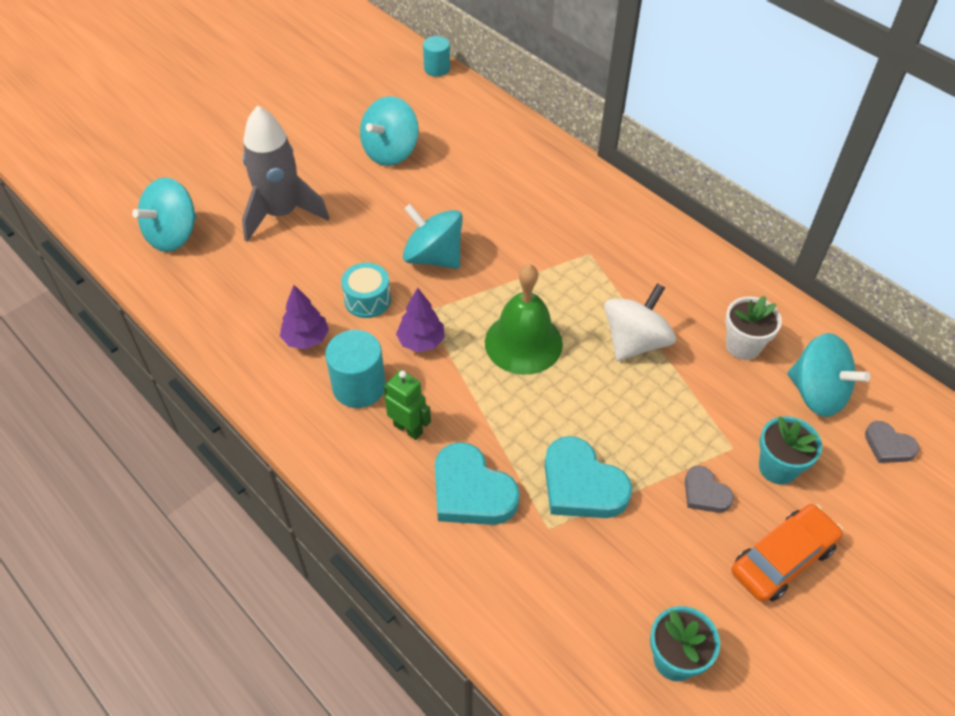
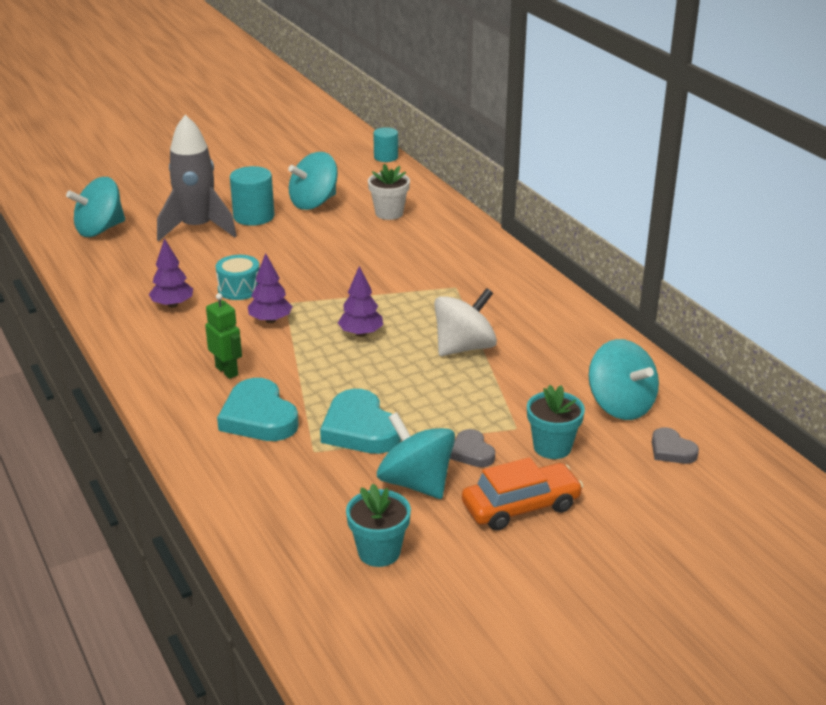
camera: 15 degrees right, 20 degrees down
turquoise cylinder [325,330,386,408] -> turquoise cylinder moved to [230,166,275,226]
turquoise spinning top [403,204,463,269] -> turquoise spinning top moved to [377,412,455,499]
green bell [485,264,563,375] -> purple tree [338,266,383,337]
white flower pot [725,296,782,360] -> white flower pot moved to [368,164,410,220]

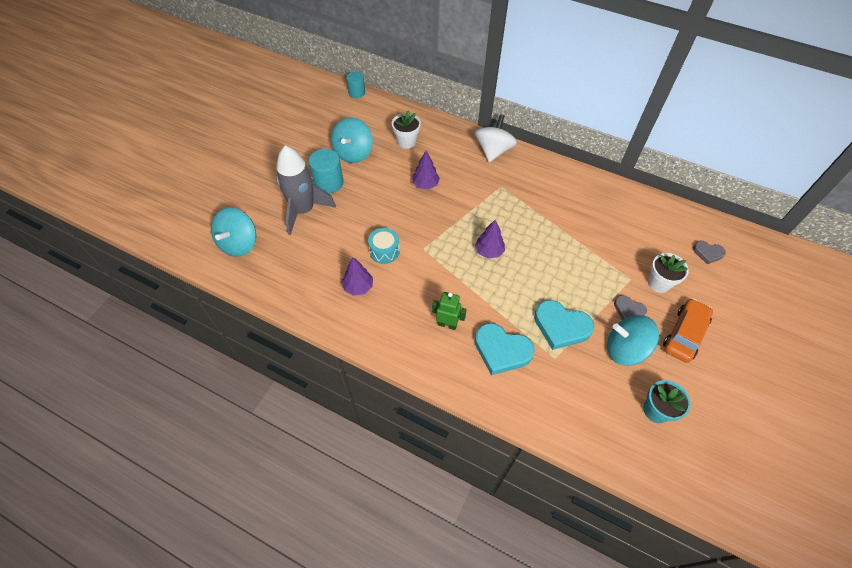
camera: 35 degrees left, 25 degrees up
purple tree [248,253,293,323] -> purple tree moved to [412,151,440,189]
white spinning top [434,288,497,356] -> white spinning top moved to [475,114,517,162]
turquoise flower pot [527,385,585,459] -> white flower pot [648,253,689,293]
turquoise spinning top [589,339,659,420] -> none

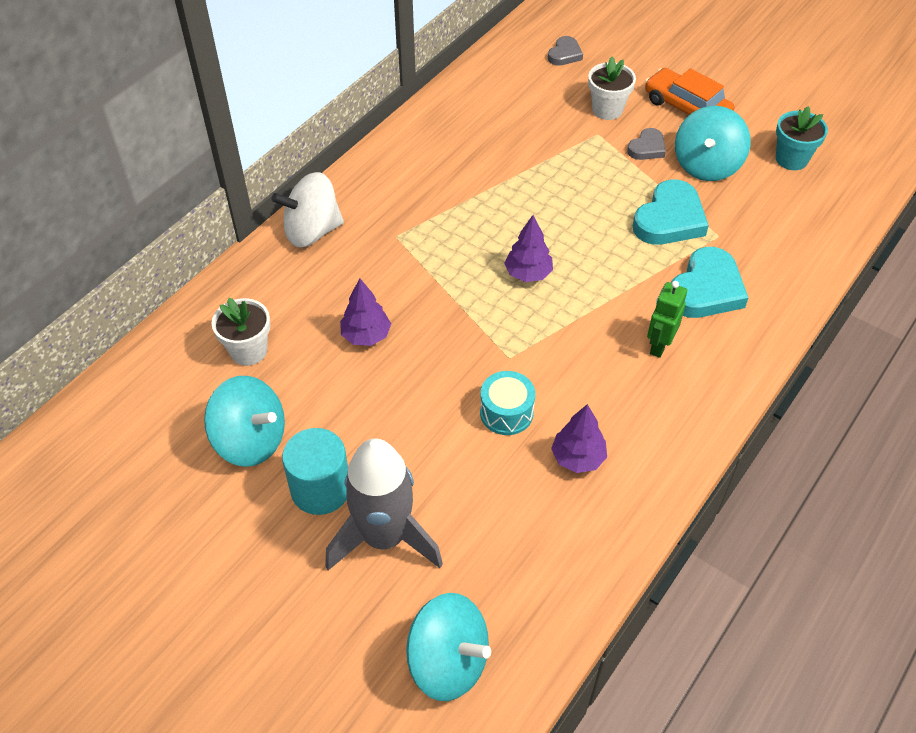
camera: 80 degrees left, 5 degrees down
turquoise cylinder [346,72,365,98] -> none
white spinning top [475,114,517,162] -> white spinning top turned 45 degrees counterclockwise [271,172,344,247]

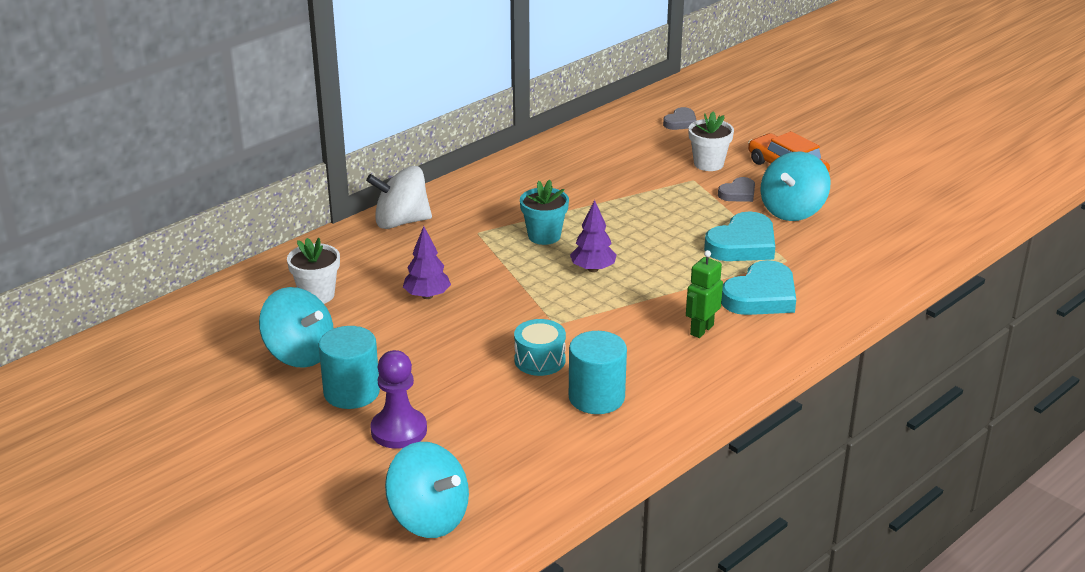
camera: 10 degrees right, 20 degrees down
grey rocket [325,438,443,570] -> purple pawn [370,350,427,449]
purple tree [551,404,607,473] -> turquoise cylinder [569,331,627,414]
turquoise flower pot [776,106,828,170] -> turquoise flower pot moved to [520,180,569,245]

